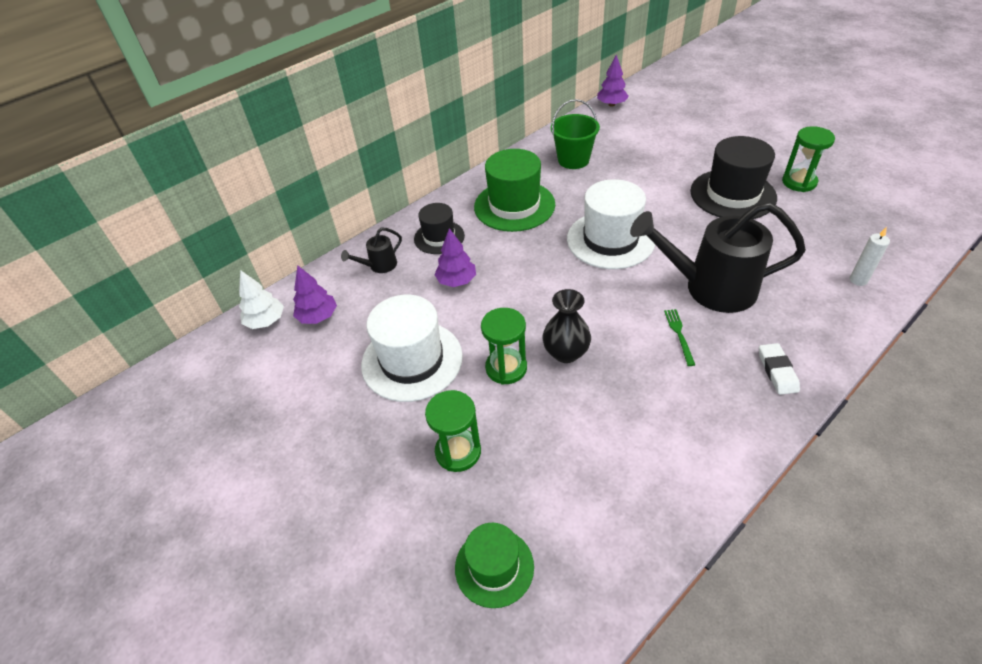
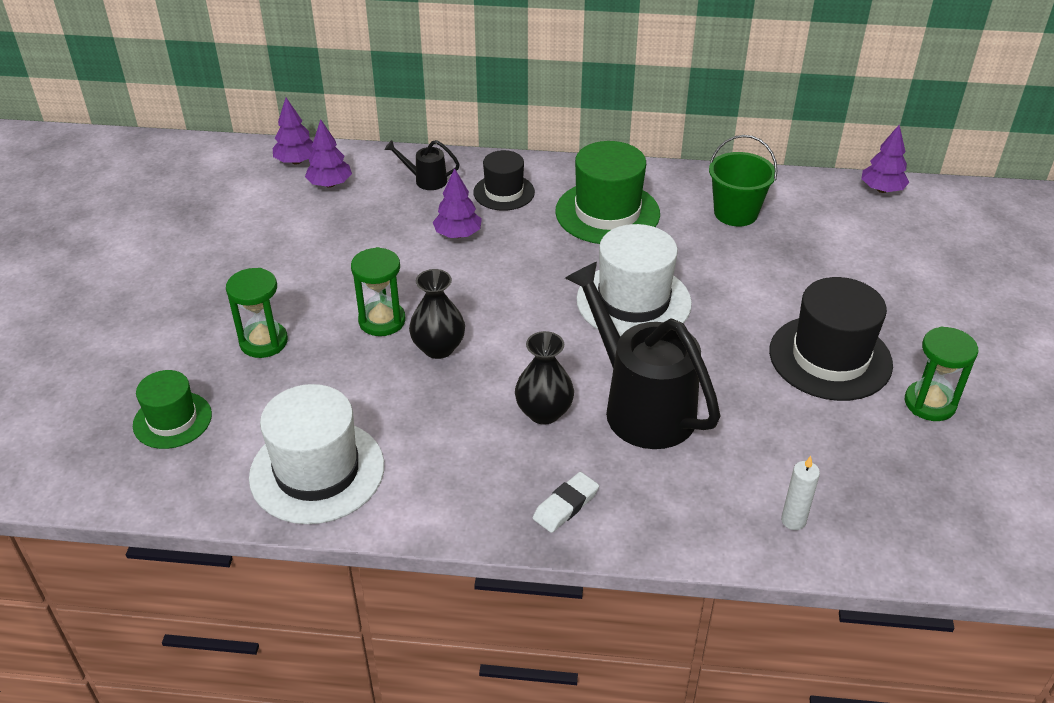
camera: 45 degrees right, 5 degrees down
white tree [239,270,284,329] -> purple tree [273,98,314,164]
white hat [361,295,463,402] -> white hat moved to [249,384,384,524]
green fork [664,309,695,366] -> black vase [515,331,574,425]

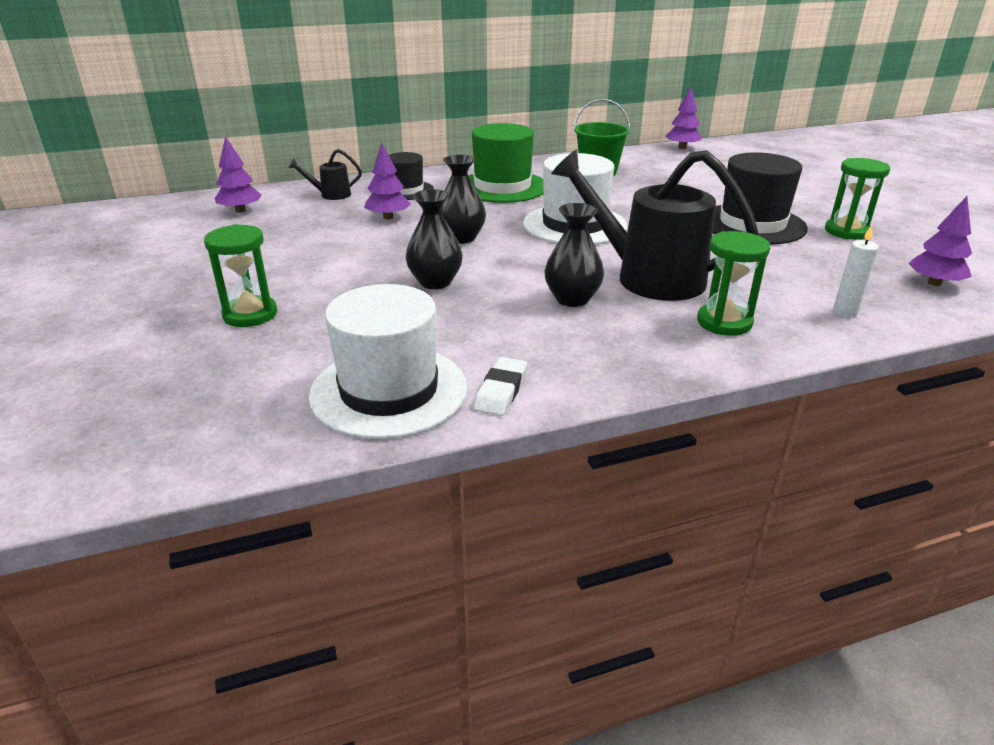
camera: 25 degrees left, 10 degrees down
green hat [133,370,212,449] -> none
purple tree [273,98,314,164] -> purple tree moved to [908,196,972,286]
green hourglass [351,247,405,336] -> green hourglass moved to [697,231,770,336]
white eraser [533,472,599,533] -> white eraser moved to [474,357,527,416]
none -> black vase [441,155,486,244]

